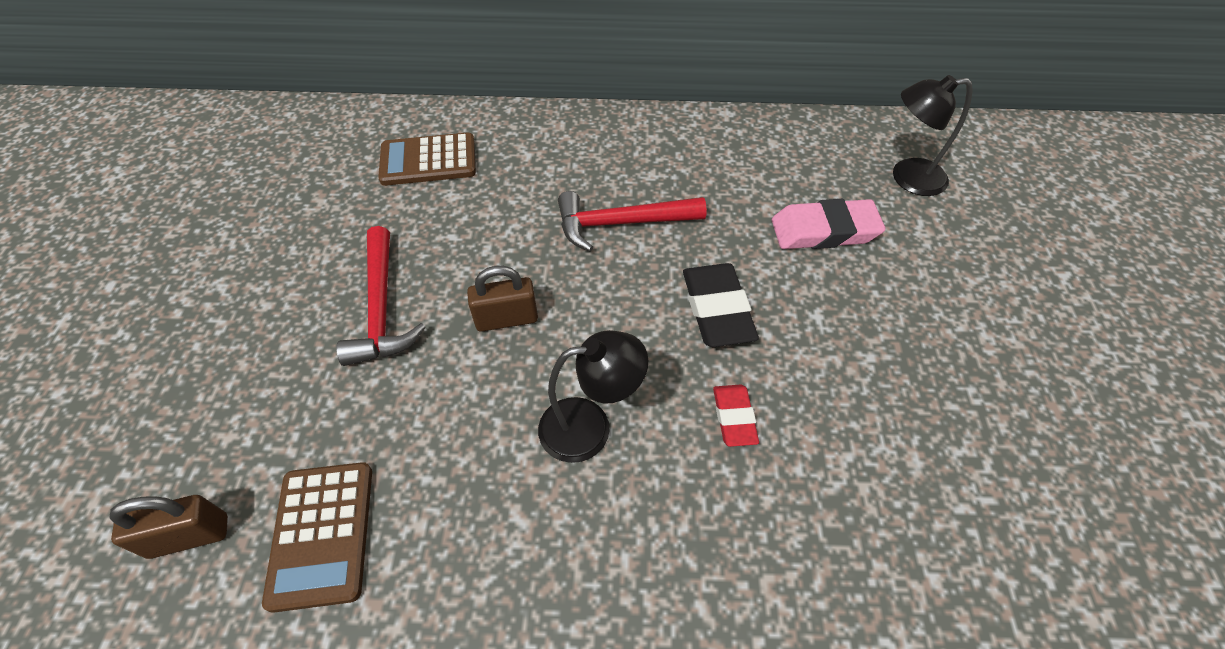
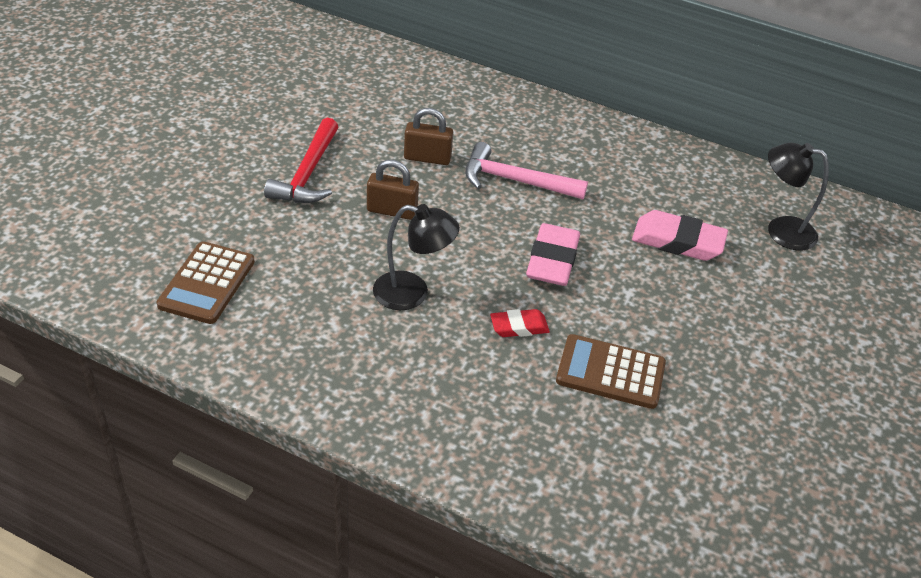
camera: 20 degrees right, 10 degrees down
brown padlock [109,495,228,559] -> brown padlock moved to [404,108,453,165]
brown calculator [378,132,476,186] -> brown calculator moved to [556,334,666,409]
red hammer [558,191,707,252] -> pink hammer [465,142,588,199]
black eraser [683,263,759,347] -> pink eraser [526,223,580,286]
red eraser [713,385,759,447] -> red eraser turned 60 degrees clockwise [490,309,550,337]

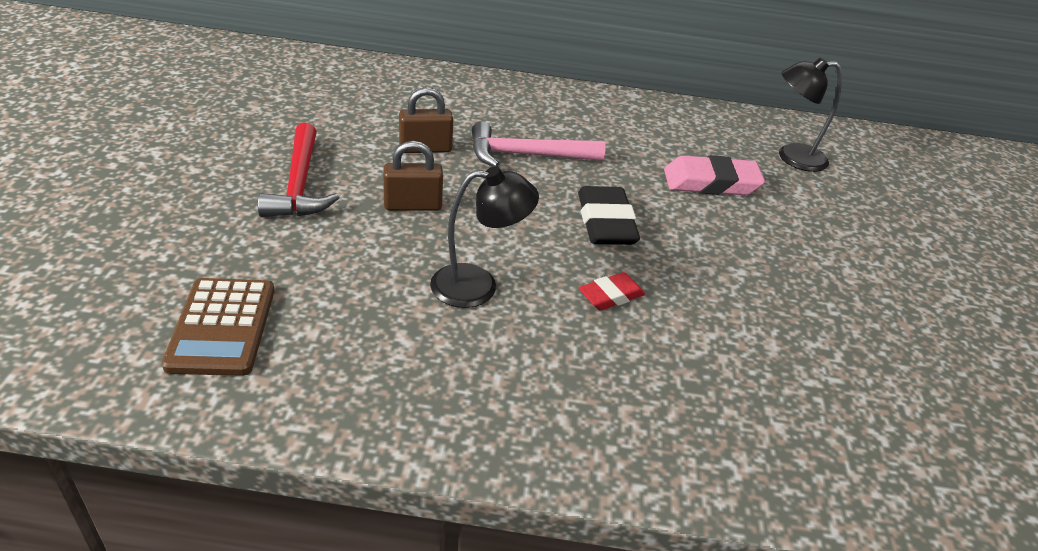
camera: 20 degrees left, 5 degrees down
pink eraser [526,223,580,286] -> black eraser [578,186,640,245]
brown calculator [556,334,666,409] -> none

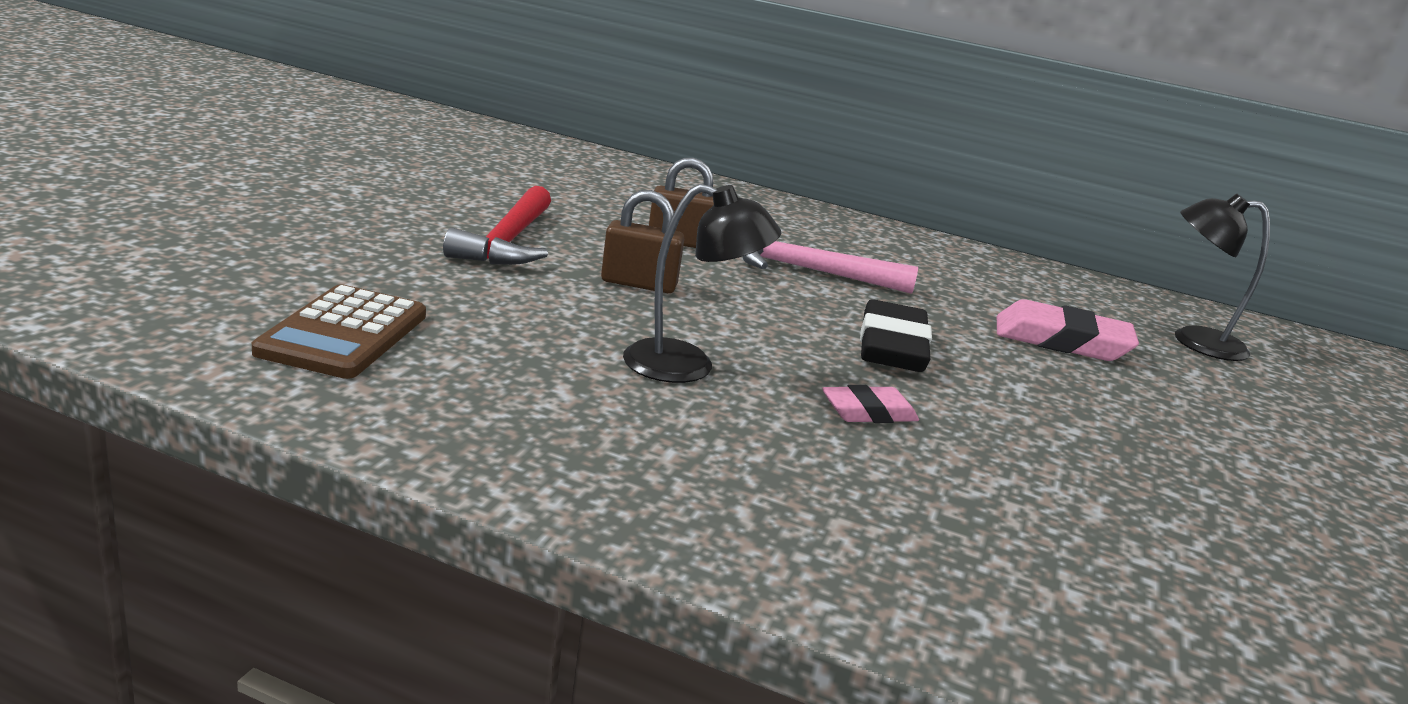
camera: 15 degrees right, 15 degrees down
red eraser [579,272,645,310] -> pink eraser [822,385,919,423]

